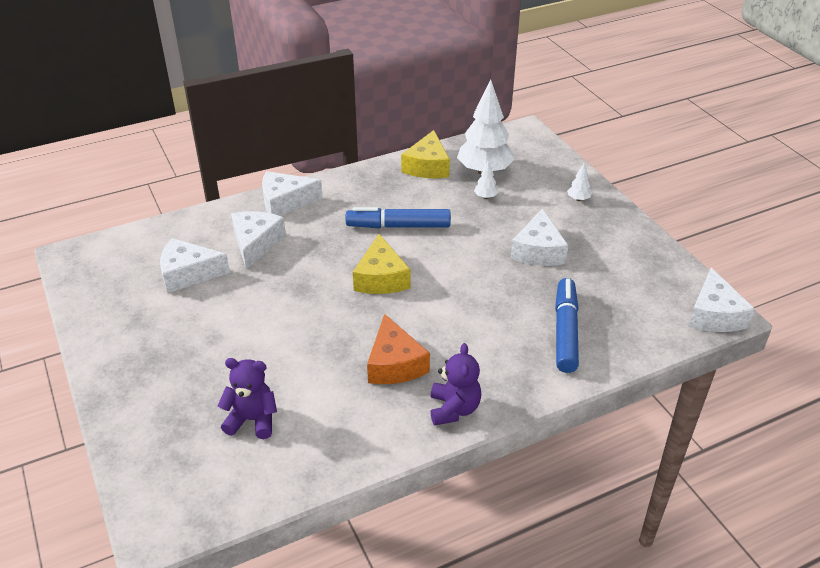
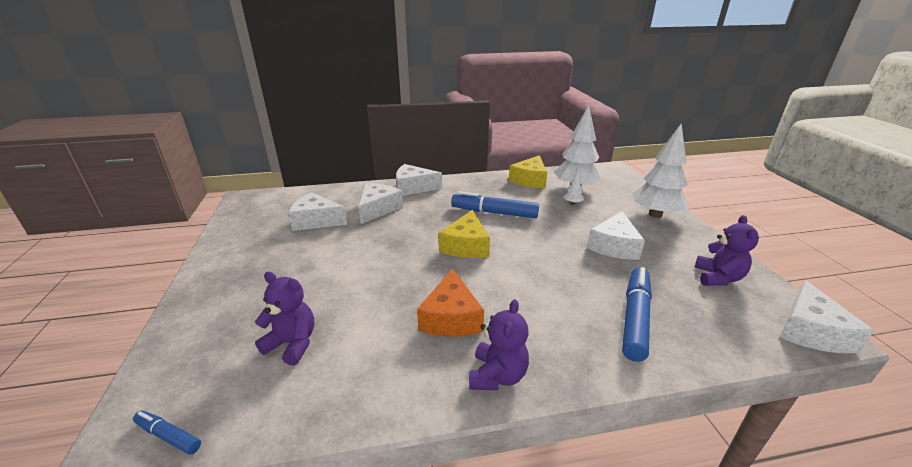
camera: 15 degrees right, 10 degrees down
white tree [567,163,592,201] -> white tree [632,123,688,218], size x2.42
none -> blue marker [133,411,201,454]
none -> purple teddy bear [695,215,759,286]

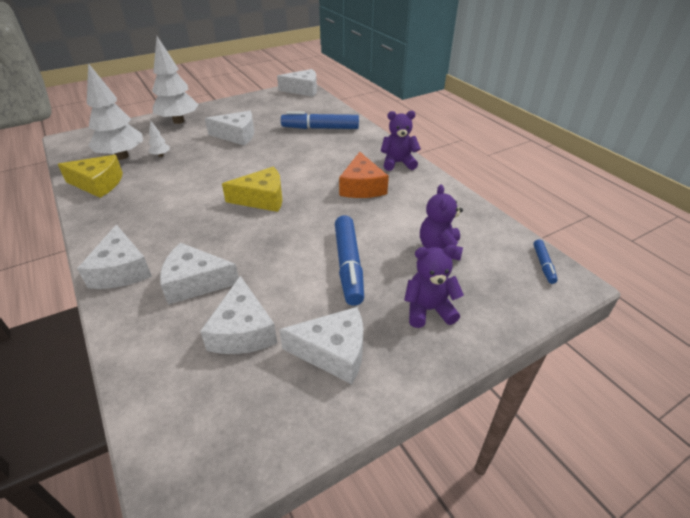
camera: 110 degrees left, 10 degrees up
orange cheese [417,269,484,337] -> orange cheese turned 105 degrees clockwise [339,152,389,198]
blue marker [451,191,539,218] -> blue marker moved to [335,215,364,306]
purple teddy bear [695,215,759,286] -> purple teddy bear moved to [404,245,464,328]
none -> white cheese [279,307,363,384]

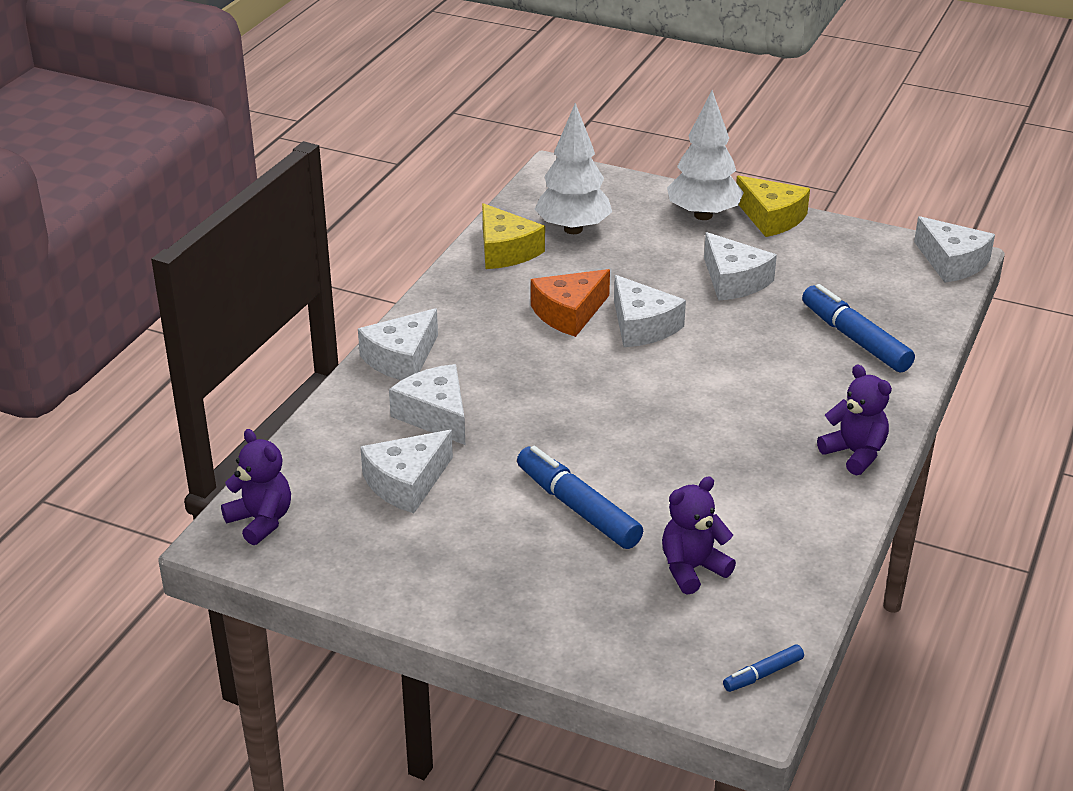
camera: 55 degrees right, 5 degrees down
white tree [148,120,170,157] -> none
yellow cheese [222,167,282,212] -> yellow cheese moved to [736,175,810,237]
white cheese [279,307,363,384] -> white cheese moved to [614,275,686,347]
blue marker [335,215,364,306] -> blue marker turned 90 degrees clockwise [517,446,643,549]
orange cheese [339,152,389,198] -> orange cheese moved to [531,269,610,337]
purple teddy bear [404,245,464,328] -> purple teddy bear moved to [221,429,291,545]

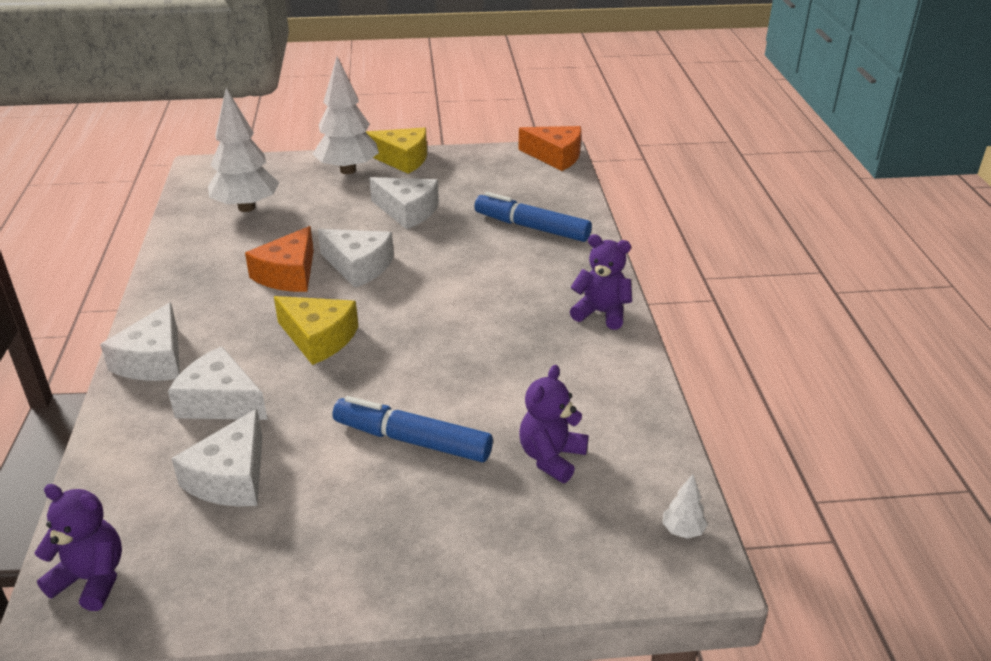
camera: 30 degrees left, 0 degrees up
yellow cheese [482,203,545,269] -> yellow cheese moved to [274,296,358,365]
blue marker [723,644,804,692] -> white tree [663,474,708,539]
white cheese [914,216,995,283] -> orange cheese [518,126,581,171]

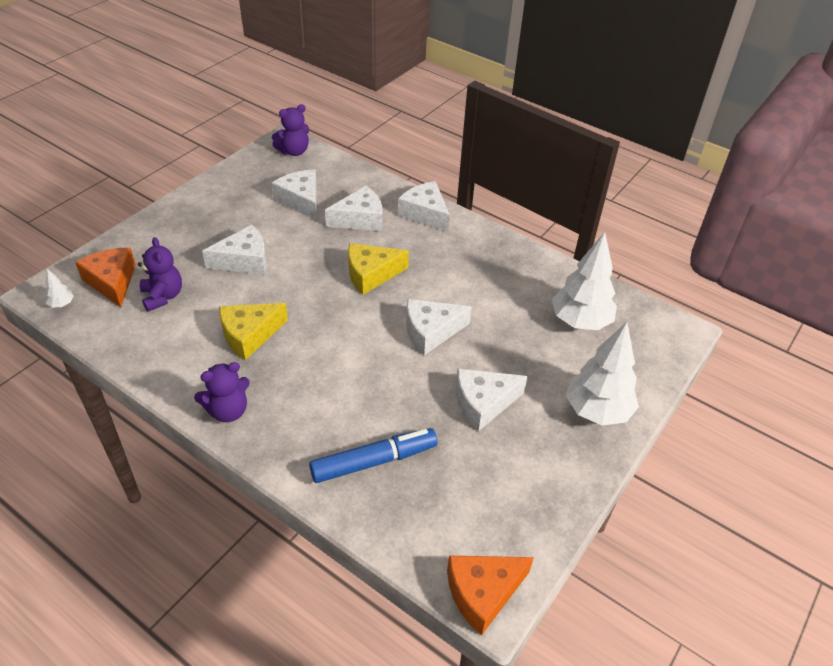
camera: 130 degrees right, 10 degrees up
orange cheese [245,226,314,292] -> orange cheese moved to [75,247,136,307]
blue marker [333,396,493,462] -> white cheese [202,225,267,275]
yellow cheese [366,128,427,174] -> yellow cheese moved to [219,303,288,360]

